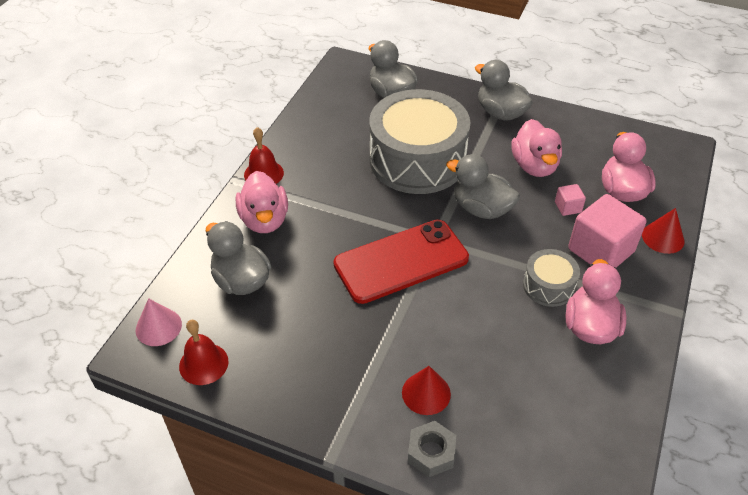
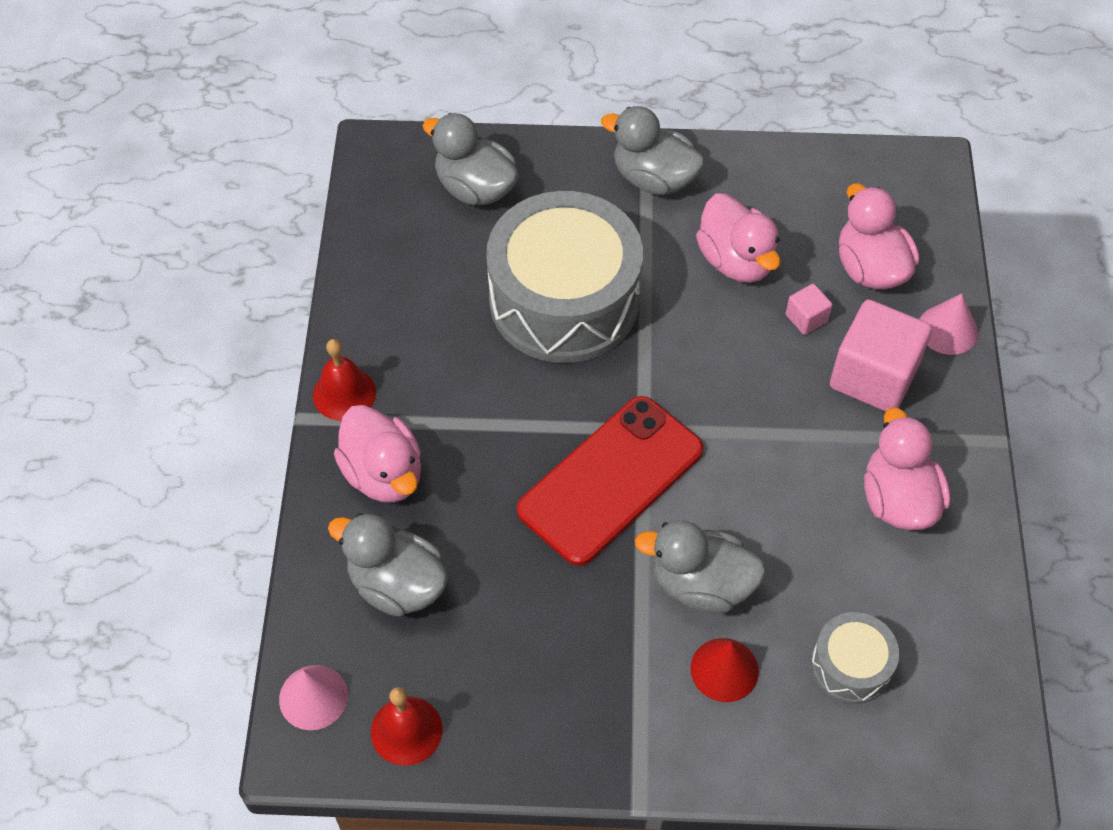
camera: 20 degrees left, 10 degrees up
grey nut [408,421,456,477] -> none
grey duck [446,154,520,219] -> grey duck moved to [635,520,766,613]
grey drum [523,249,580,307] -> grey drum moved to [811,612,899,704]
red cone [642,208,684,254] -> pink cone [920,294,978,355]

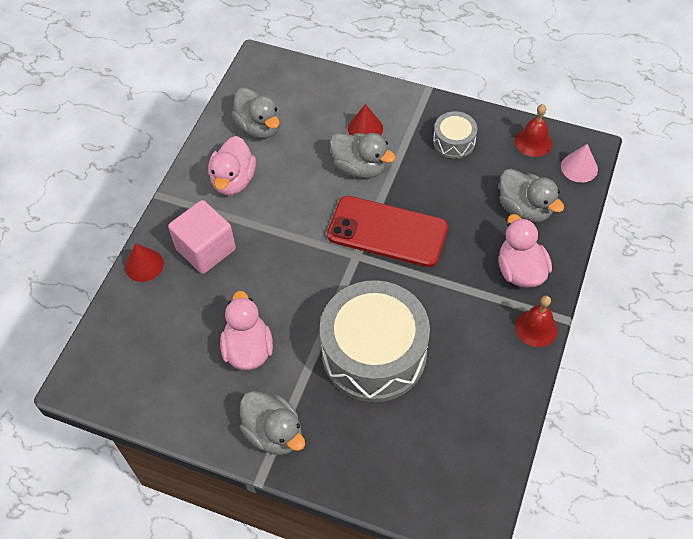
camera: 160 degrees left, 0 degrees up
grey duck [422,113,519,206] -> grey duck moved to [231,87,280,139]
red phone [517,396,703,566] -> red phone turned 45 degrees clockwise [327,196,448,267]
pink cube [786,284,832,335] -> none
grey drum [811,612,899,704] -> grey drum moved to [433,111,477,159]
pink duck [839,183,919,289] -> none
pink cone [920,294,978,355] -> red cone [125,244,164,282]

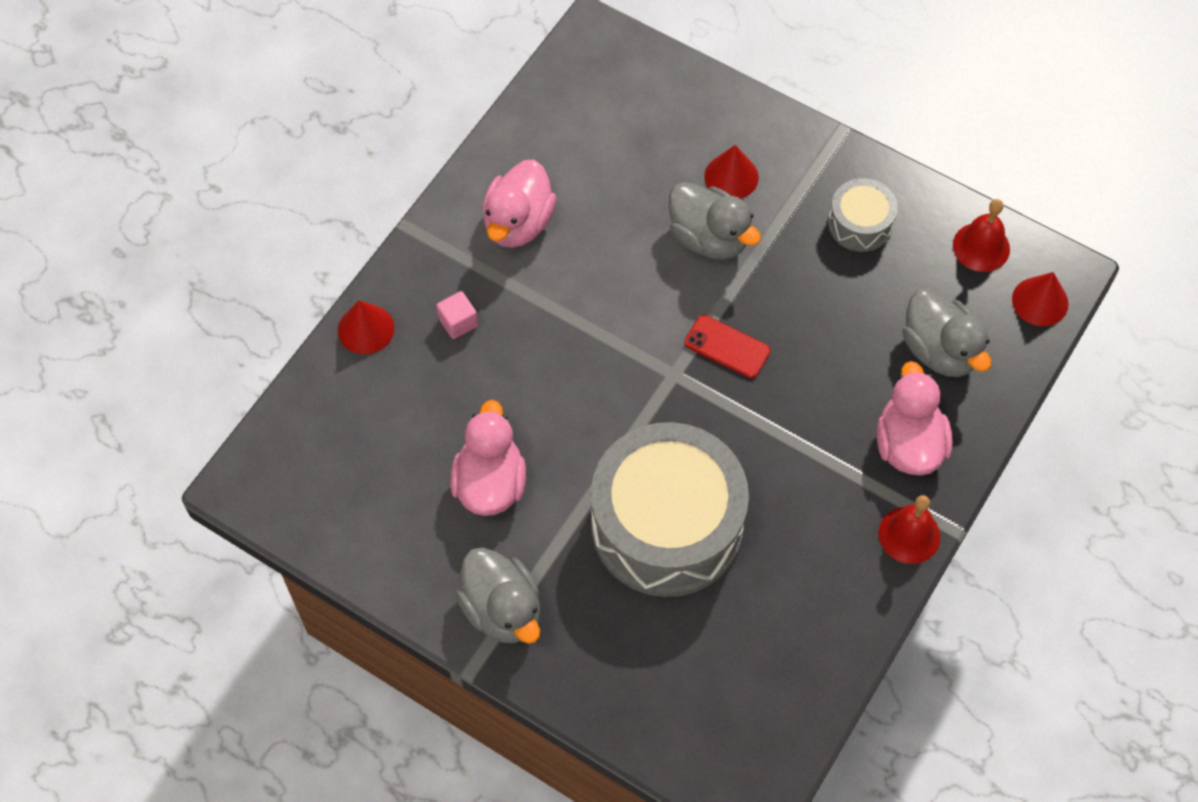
camera: 10 degrees right, 5 degrees up
pink cube [168,200,236,274] -> pink cube [436,291,478,339], size x0.46
grey duck [231,87,280,139] -> none
red phone [327,196,448,267] -> red phone [684,315,771,378], size x0.48
pink cone [561,144,598,183] -> red cone [1012,272,1069,326]

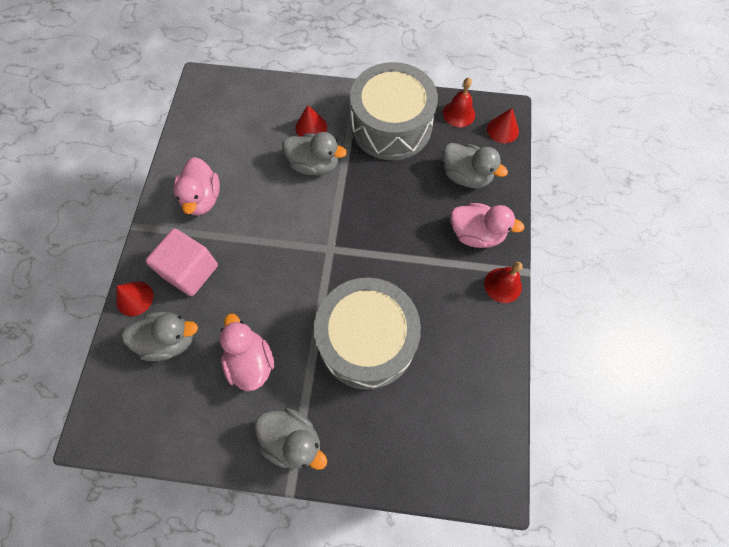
camera: 25 degrees left, 5 degrees up
pink cube [436,291,478,339] -> pink cube [146,228,218,296], size x2.19
red phone [684,315,771,378] -> none
grey drum [828,178,898,252] -> grey drum [350,62,438,160], size x2.17
pink duck [877,361,953,476] -> pink duck turned 135 degrees clockwise [451,203,524,248]
none -> grey duck [121,312,198,361]

